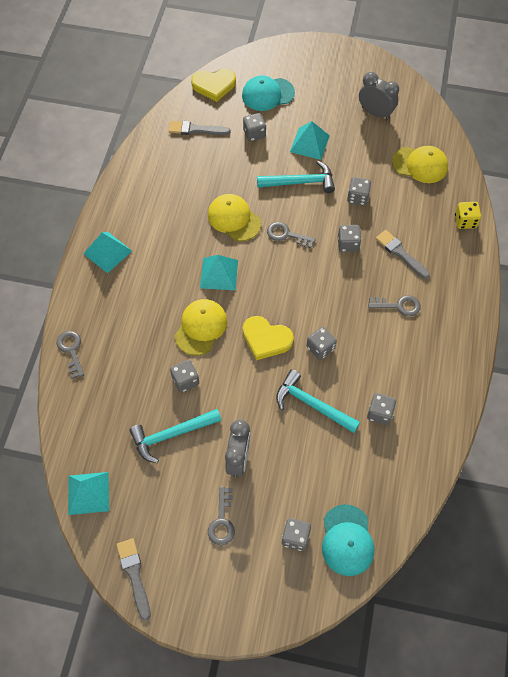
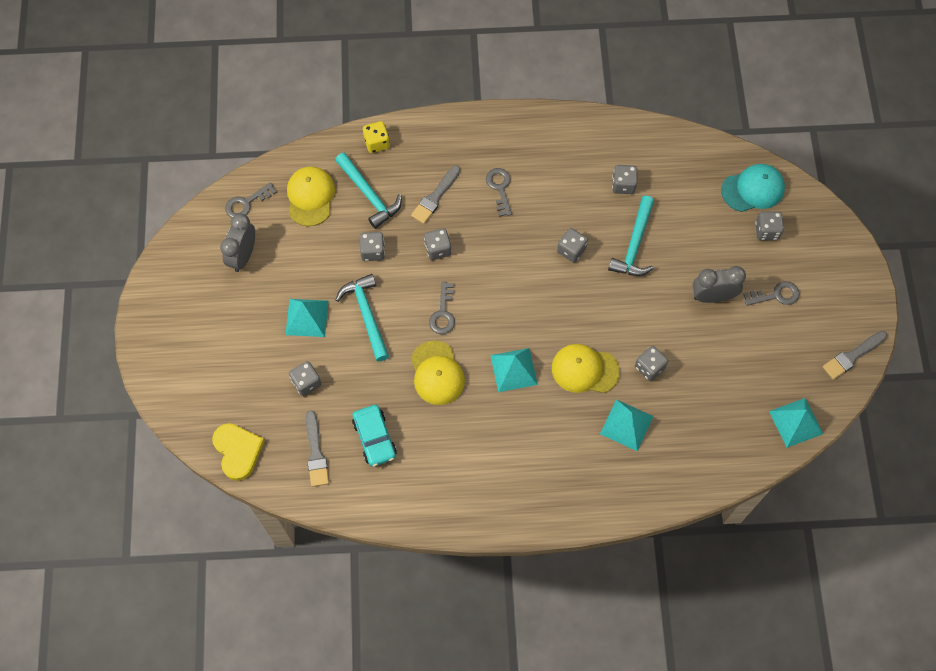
camera: 105 degrees left, 5 degrees up
grey key [57,331,84,379] -> grey key moved to [225,182,277,218]
turquoise pyramid [83,232,132,273] -> turquoise pyramid moved to [600,399,653,451]
turquoise hammer [130,409,222,463] -> turquoise hammer moved to [335,153,402,229]
yellow cap [208,194,261,241] -> yellow cap turned 45 degrees counterclockwise [411,341,465,405]
turquoise cap [242,75,295,111] -> none
yellow heart [243,316,294,360] -> none
none -> turquoise car [352,405,397,467]

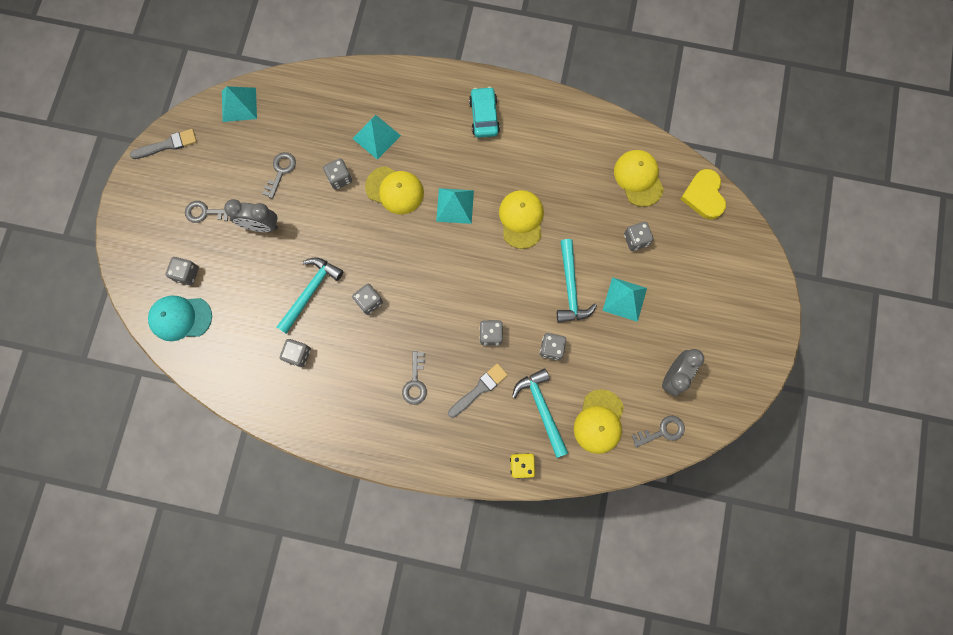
camera: 165 degrees left, 10 degrees up
grey brush [306,410,329,487] -> yellow cap [614,150,664,207]
turquoise car [352,405,397,467] -> turquoise car moved to [469,87,500,138]
grey key [429,282,455,334] -> grey key moved to [262,152,296,199]

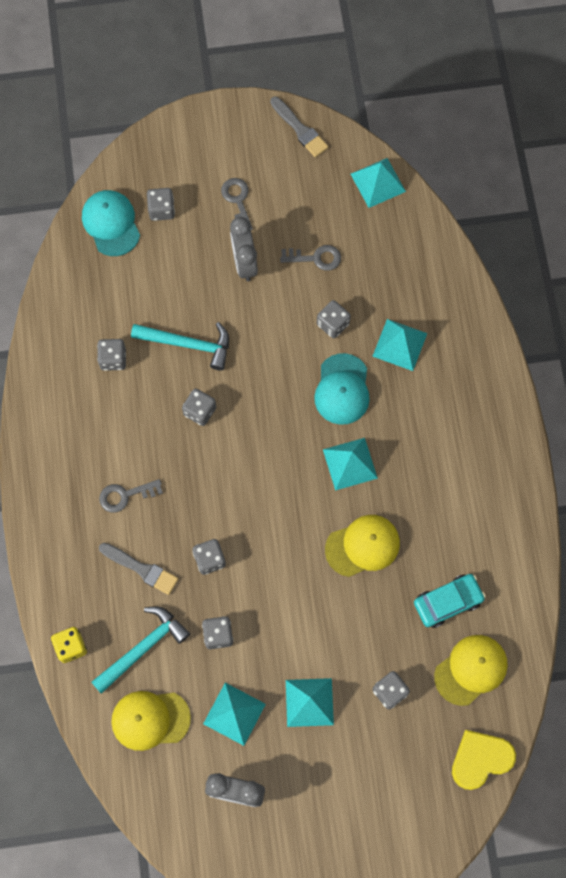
camera: 70 degrees right, 5 degrees down
yellow cap [365,166,424,214] -> turquoise cap [314,353,370,425]
turquoise car [469,87,500,138] -> turquoise car moved to [414,574,486,628]
turquoise hammer [557,239,597,322] -> none
grey key [632,416,685,448] -> none
none -> turquoise pyramid [203,683,266,746]

